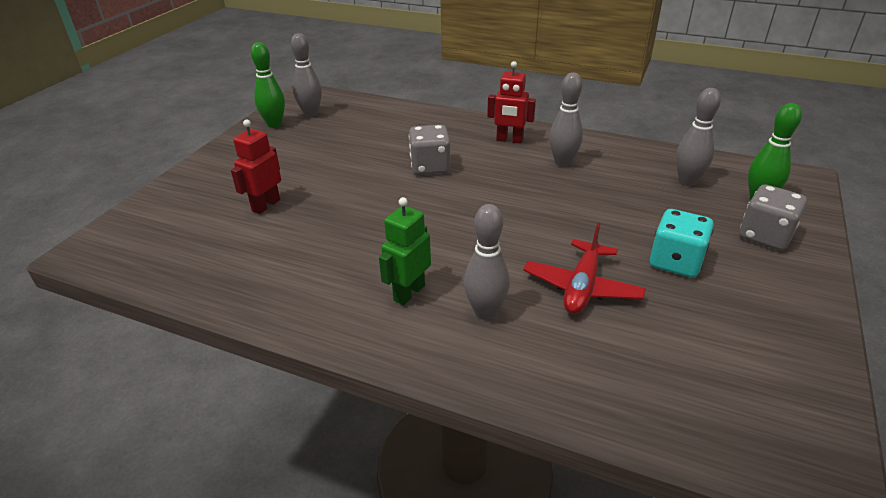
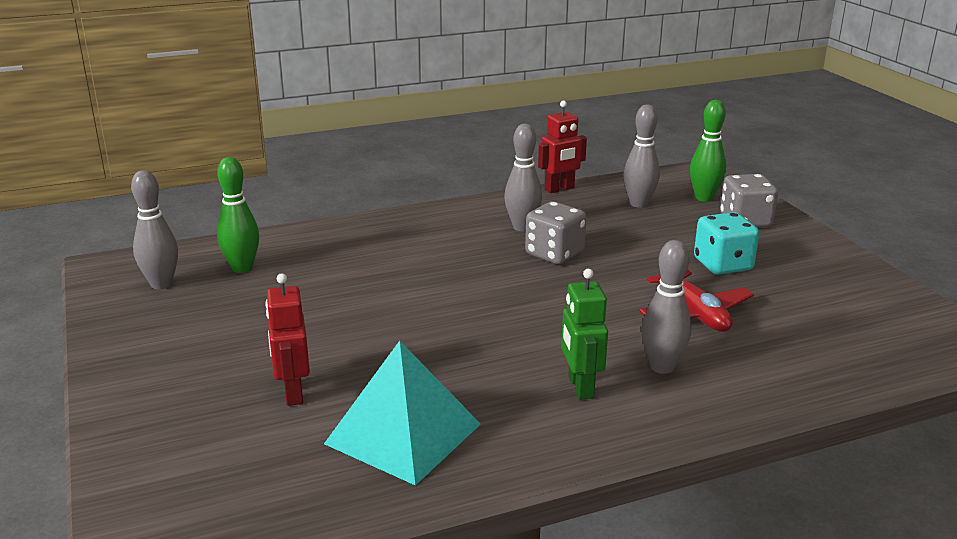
camera: 45 degrees left, 10 degrees down
green bowling pin [251,42,285,128] -> green bowling pin moved to [217,157,259,273]
grey dice [409,125,451,175] -> grey dice moved to [525,201,586,264]
red robot [487,61,536,144] -> red robot moved to [538,100,587,193]
none -> turquoise pyramid [324,341,481,486]

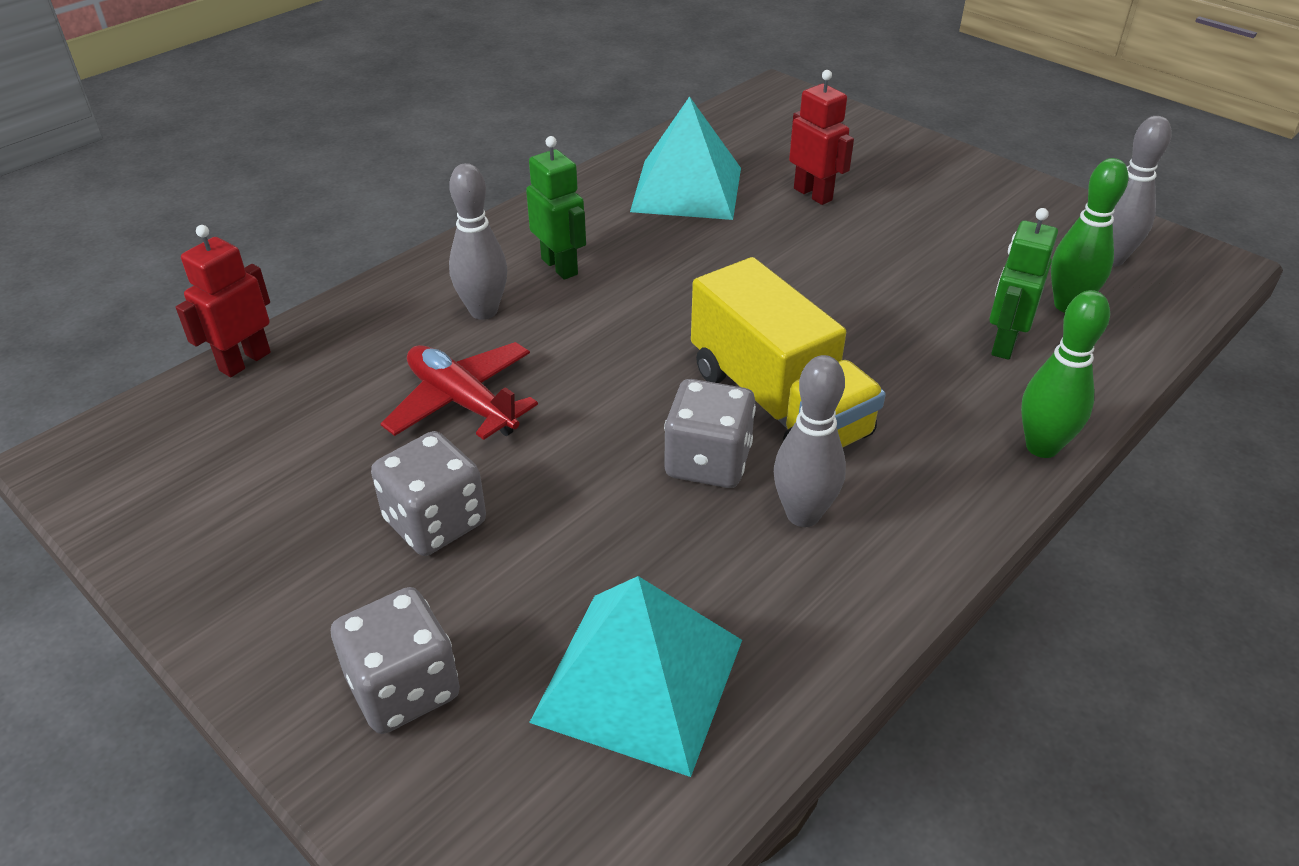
camera: 155 degrees right, 15 degrees up
red robot [538,100,587,193] -> red robot moved to [176,225,271,377]
grey bowling pin [623,104,660,208] -> turquoise pyramid [529,576,742,777]
green bowling pin [690,100,726,202] -> green bowling pin moved to [1021,290,1110,458]
turquoise dice [694,212,759,275] -> grey dice [371,431,486,556]
none -> yellow truck [691,257,886,448]
none -> green robot [989,208,1058,360]

